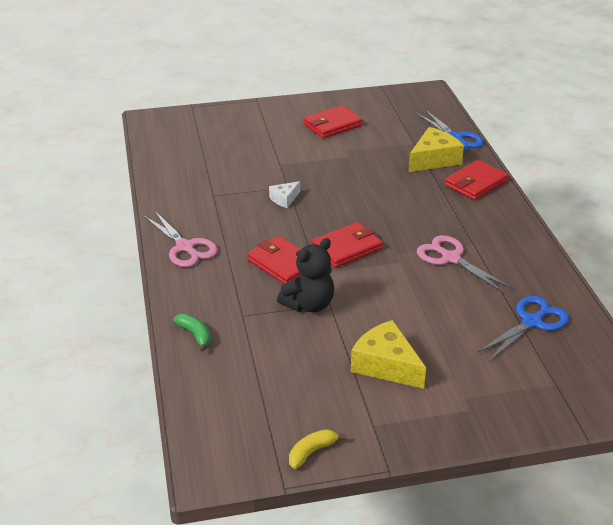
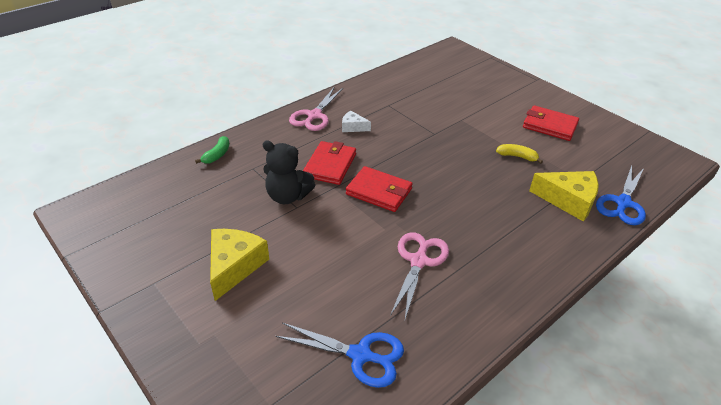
camera: 60 degrees right, 5 degrees up
white cheese [269,181,300,208] -> white cheese moved to [342,110,371,132]
yellow banana [289,429,345,469] -> yellow banana moved to [496,144,543,164]
red wallet [445,160,509,200] -> none

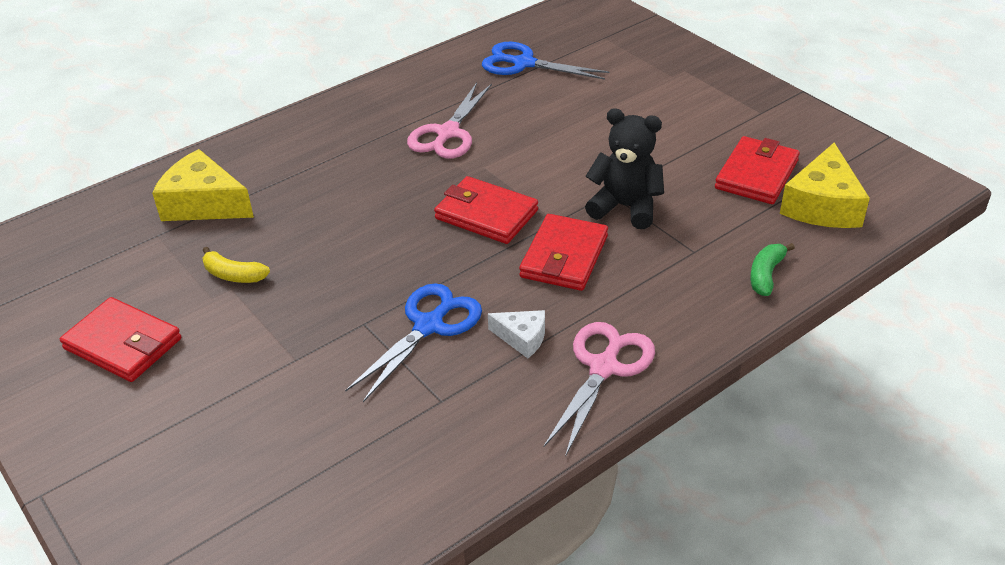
camera: 175 degrees left, 0 degrees up
yellow cheese [210,229,269,301] -> yellow cheese moved to [780,143,870,228]
blue scissors [596,165,646,225] -> blue scissors moved to [345,283,482,402]
none -> red wallet [715,136,800,204]

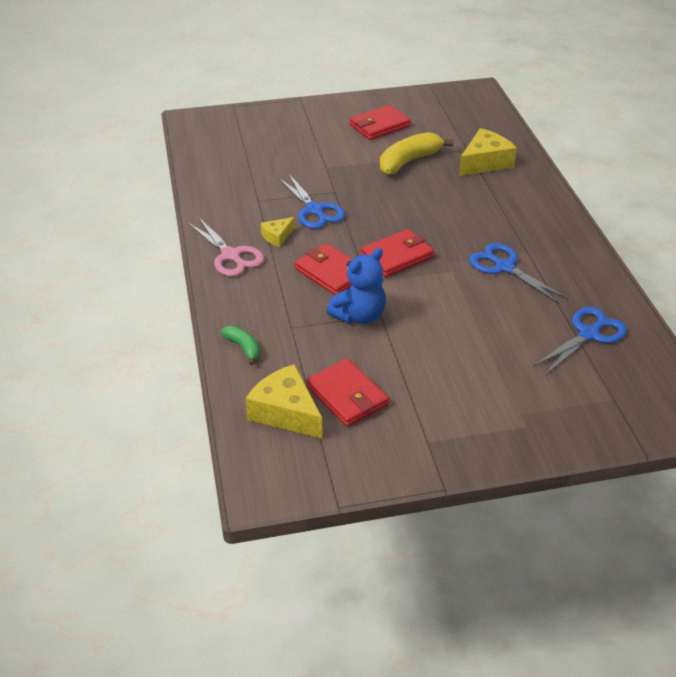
camera: 115 degrees right, 0 degrees up
yellow banana [202,247,270,283] -> yellow banana [380,132,453,175], size x1.87
pink scissors [407,83,492,159] -> blue scissors [469,243,568,304]
white cheese [488,310,545,358] -> yellow cheese [261,217,295,247]
black teddy bear [585,108,664,229] -> blue teddy bear [327,248,386,324]

